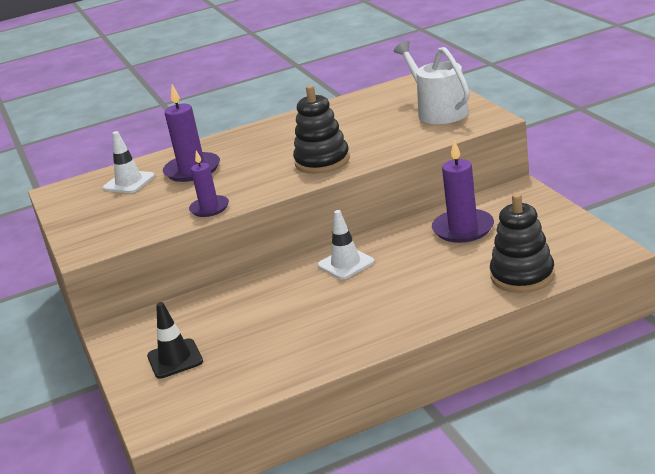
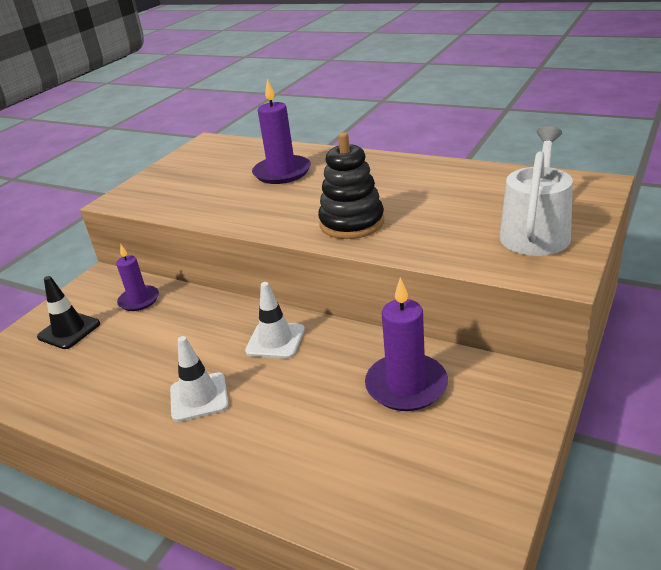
camera: 50 degrees right, 5 degrees up
white traffic cone [103,131,155,193] -> white traffic cone moved to [170,336,229,422]
purple candle [189,151,229,217] -> purple candle moved to [116,245,159,311]
black stacking toy [490,193,555,293] -> none

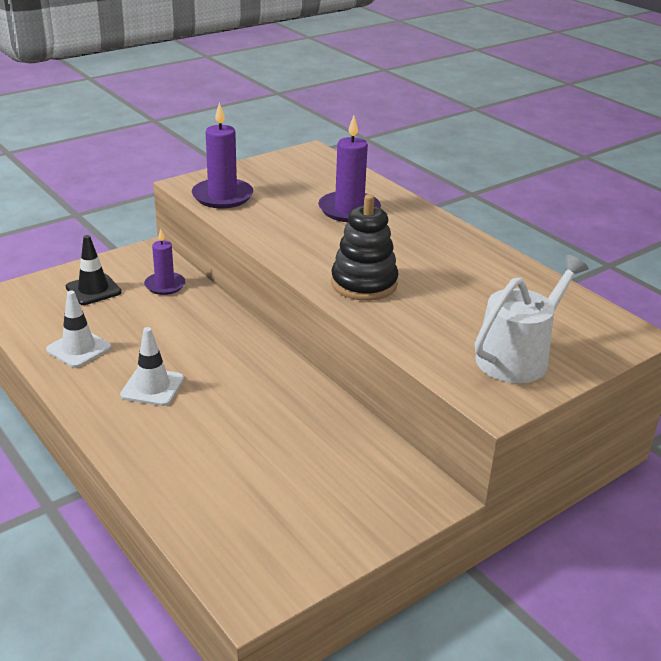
camera: 20 degrees right, 0 degrees up
white traffic cone [245,282,305,359] -> white traffic cone moved to [46,291,111,368]
purple candle [365,277,448,411] -> purple candle moved to [192,102,253,208]

